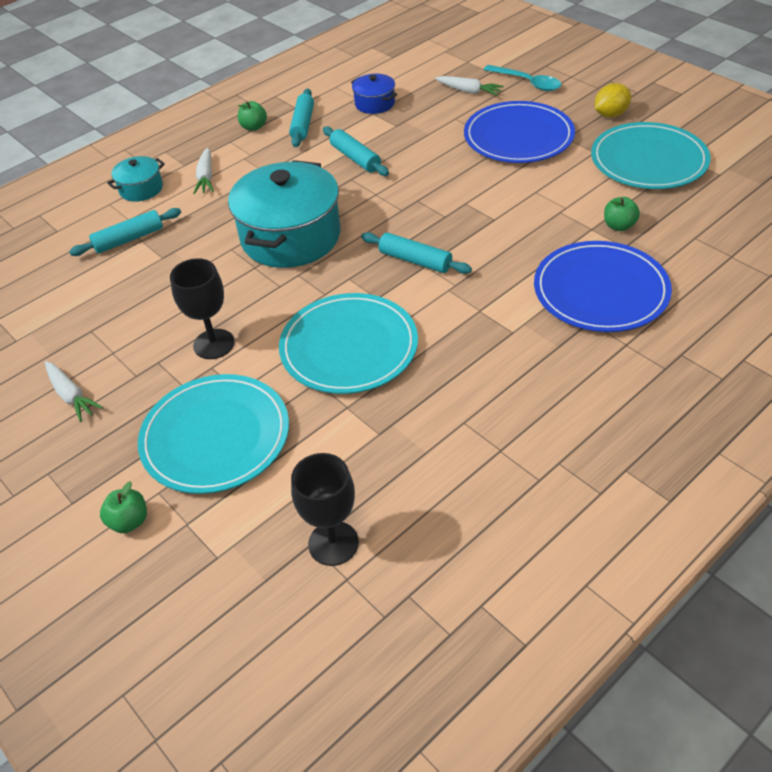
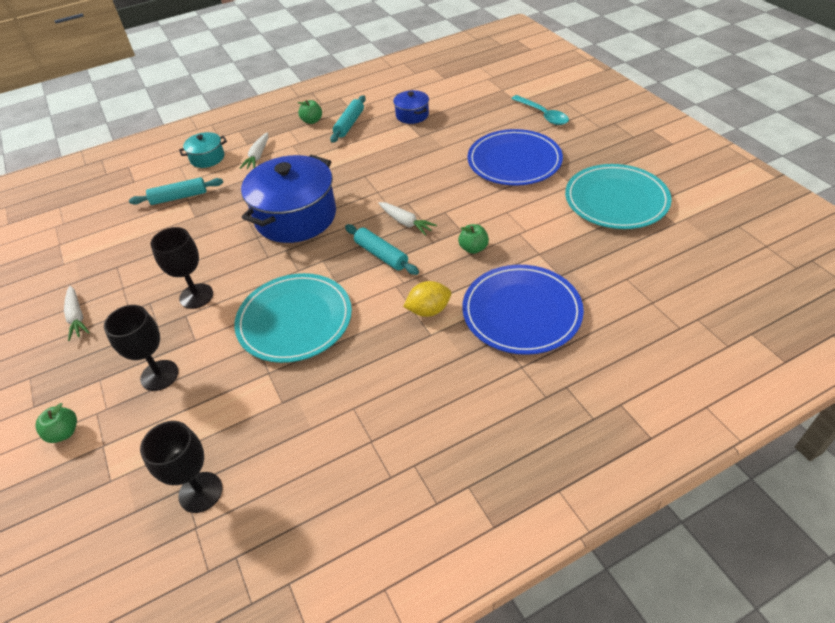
camera: 15 degrees right, 0 degrees up
turquoise plate [138,374,289,494] -> black goblet [104,305,179,391]
turquoise pot [228,160,340,268] -> blue pot [241,155,336,243]
turquoise rolling pin [323,126,389,176] -> none
white carrot [435,76,504,96] -> white carrot moved to [379,202,437,236]
yellow lemon [595,83,631,117] -> yellow lemon moved to [403,281,451,317]
green apple [604,197,640,231] -> green apple moved to [458,224,489,254]

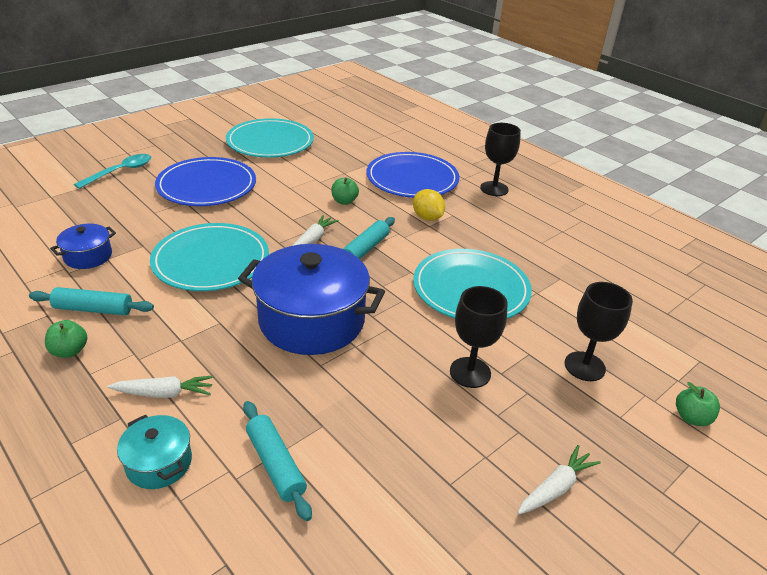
camera: 110 degrees left, 10 degrees down
black goblet [140,421,222,513] -> black goblet moved to [480,123,521,196]
none -> turquoise plate [150,223,269,291]

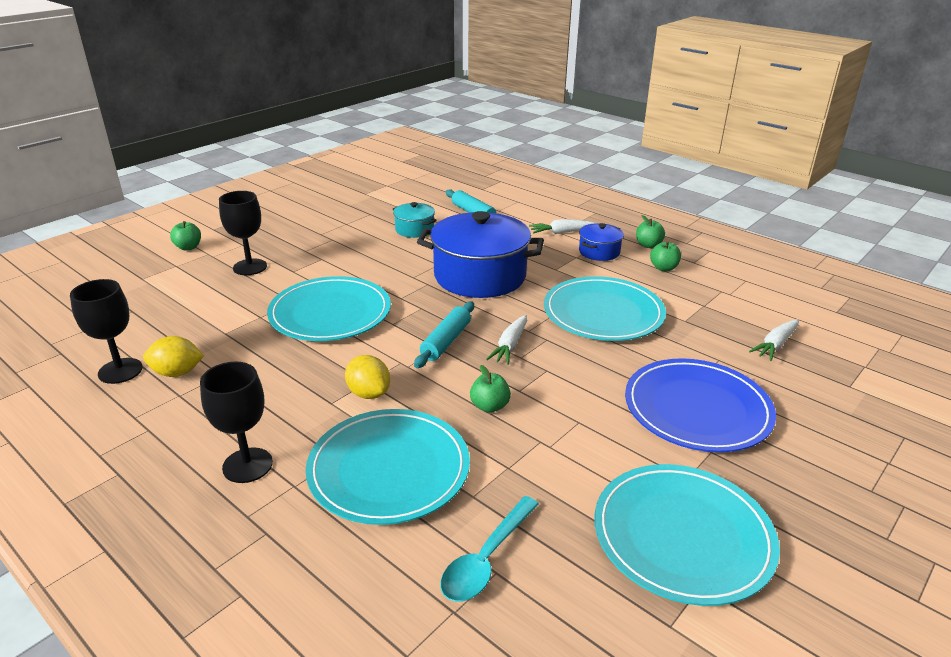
camera: 175 degrees right, 5 degrees down
turquoise rolling pin [29,287,154,315] -> green apple [650,241,681,271]
blue pot [50,224,116,269] -> blue pot moved to [579,223,624,261]
turquoise spoon [74,154,151,189] -> turquoise spoon moved to [440,496,539,602]
turquoise pot [117,414,192,489] -> turquoise pot moved to [393,202,437,238]
blue plate [366,152,460,198] -> turquoise plate [306,409,470,525]
black goblet [450,286,508,388] -> black goblet moved to [70,279,143,384]
white carrot [517,445,601,514] -> white carrot moved to [749,319,799,361]
none -> yellow lemon [143,336,204,377]

